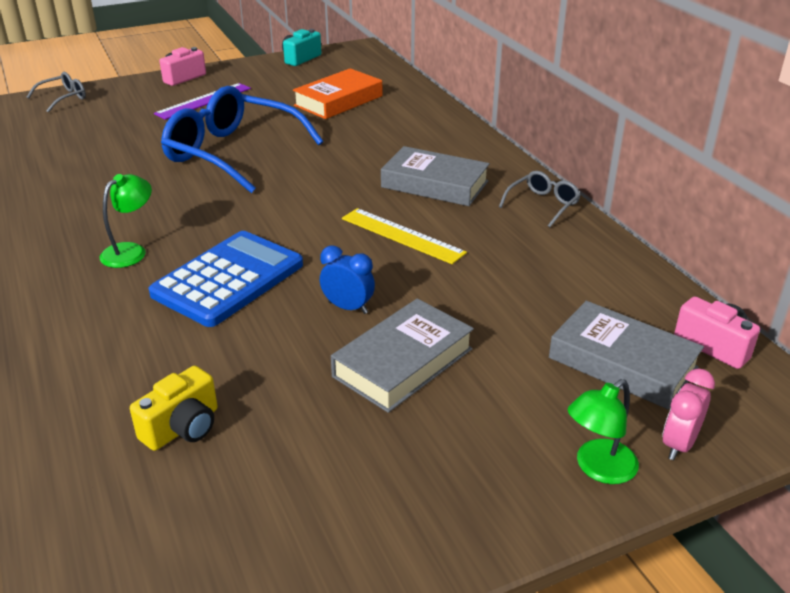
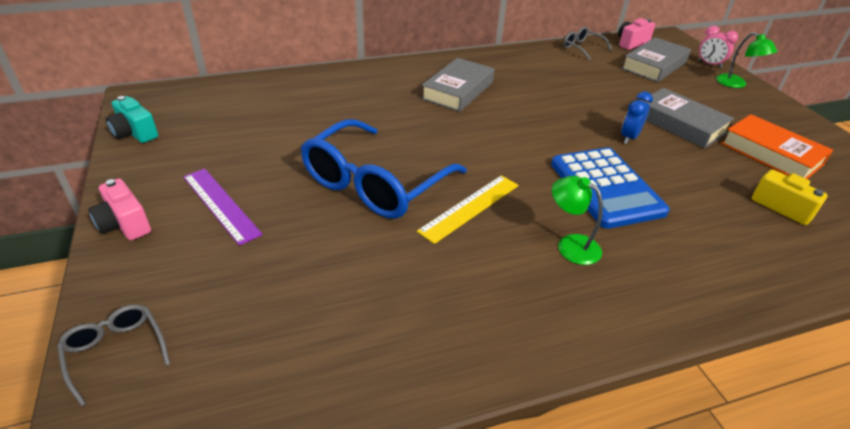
camera: 85 degrees left, 5 degrees up
blue calculator [149,231,303,327] -> blue calculator turned 150 degrees counterclockwise [551,147,670,229]
orange book [293,68,382,119] -> orange book moved to [721,114,833,179]
yellow ruler [342,208,467,264] -> yellow ruler moved to [417,175,519,244]
grey glasses [499,171,581,227] -> grey glasses moved to [564,27,612,61]

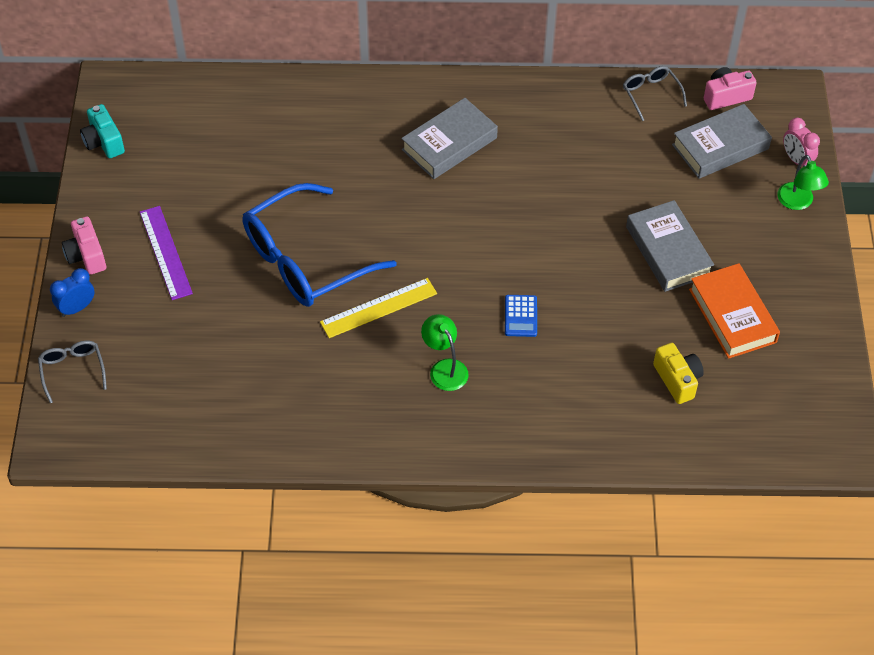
camera: 20 degrees right, 15 degrees up
blue calculator [551,147,670,229] -> blue calculator [505,295,537,337], size x0.45
blue clock [621,91,653,144] -> blue clock moved to [50,268,95,317]

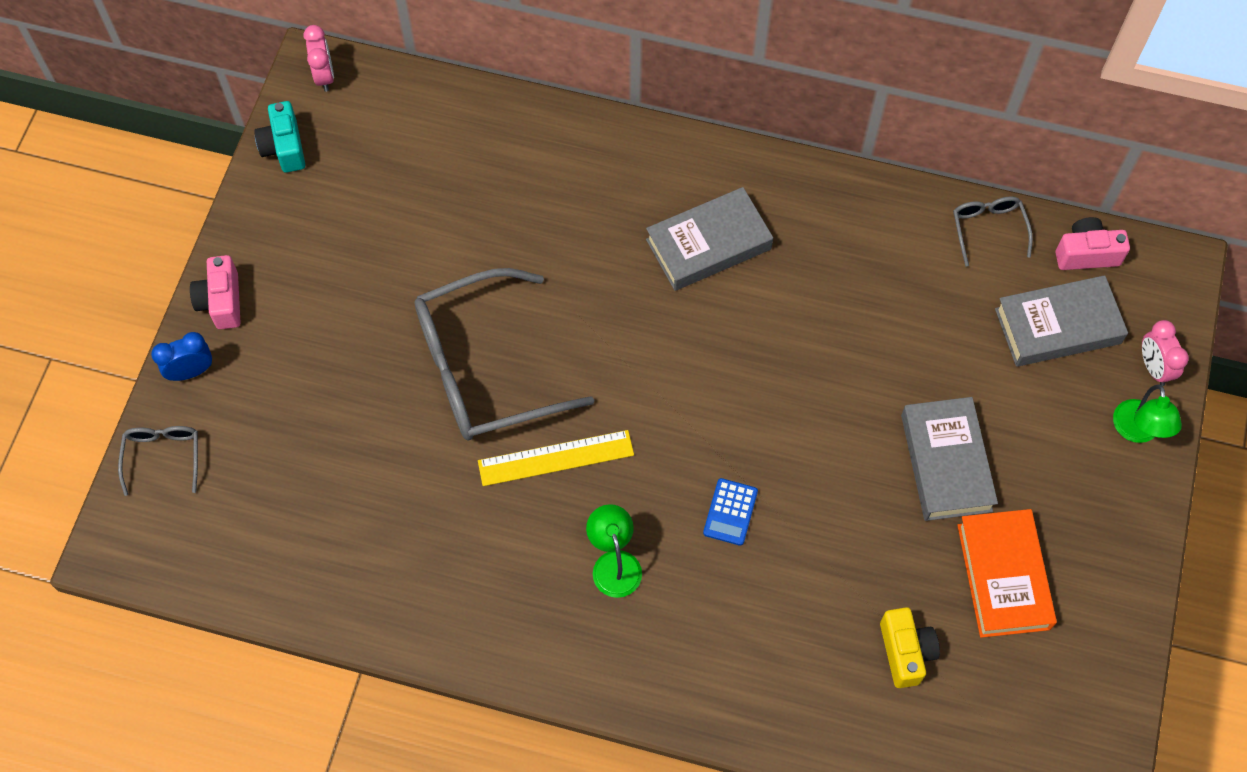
camera: 15 degrees right, 10 degrees up
purple ruler [140,206,193,300] -> none
blue glasses [243,183,397,307] -> grey glasses [414,268,594,440]
none -> pink clock [303,25,334,92]

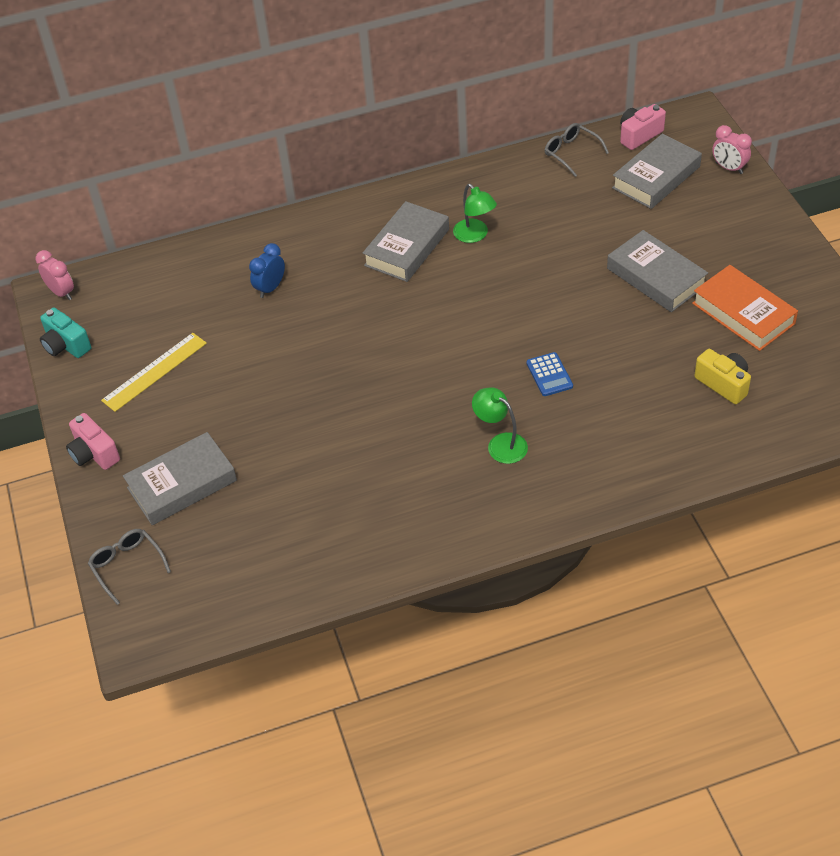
camera: 30 degrees left, 15 degrees down
blue clock [151,332,212,381] -> blue clock moved to [249,243,285,298]
grey glasses [414,268,594,440] -> none
yellow ruler [478,430,634,486] -> yellow ruler moved to [101,333,207,412]
green lamp [1113,385,1182,443] -> green lamp moved to [453,184,497,243]
none -> grey book [123,432,237,525]

